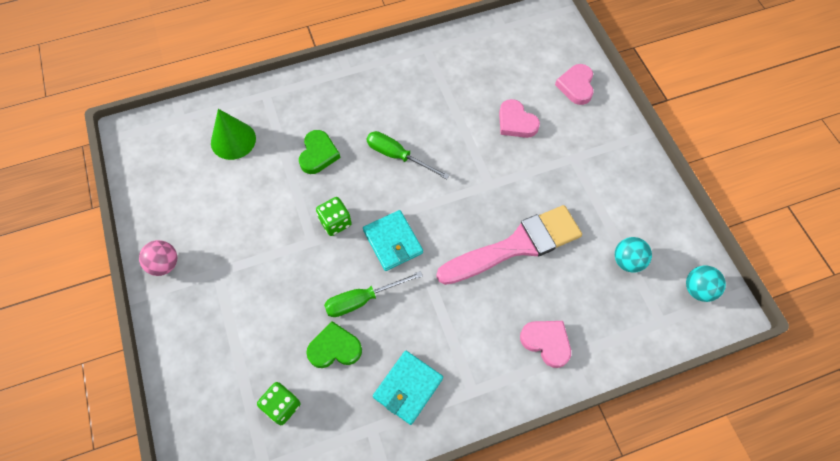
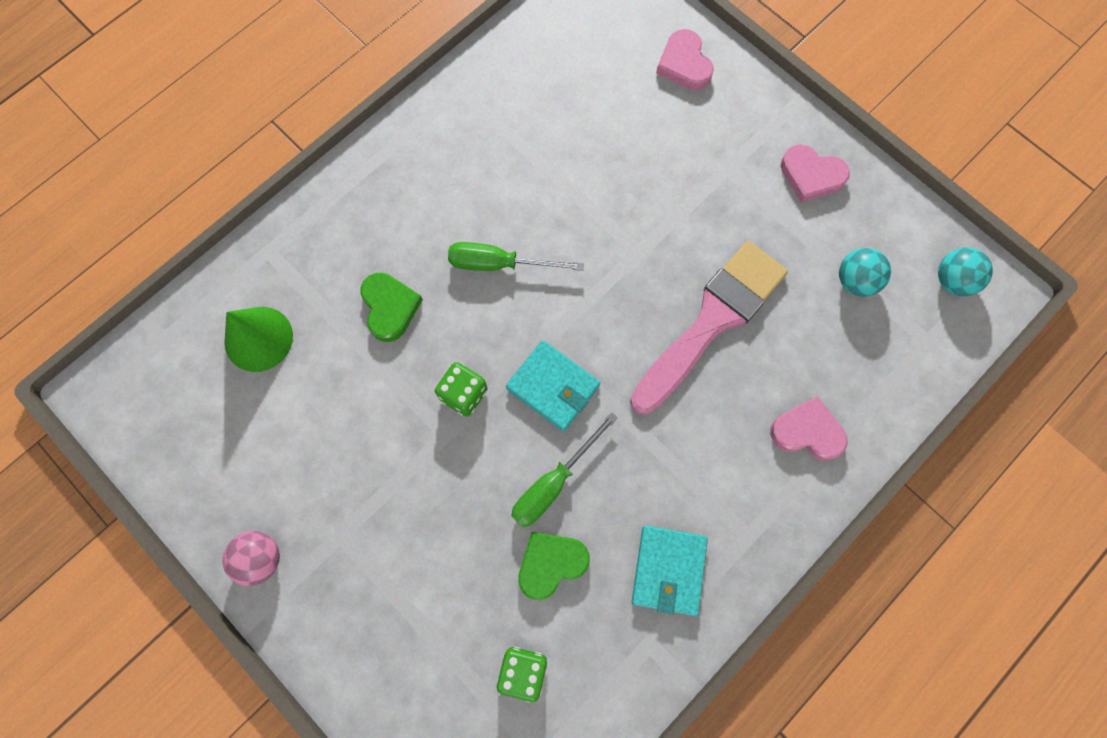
camera: 25 degrees left, 10 degrees up
pink heart [499,99,540,138] -> pink heart moved to [781,144,850,202]

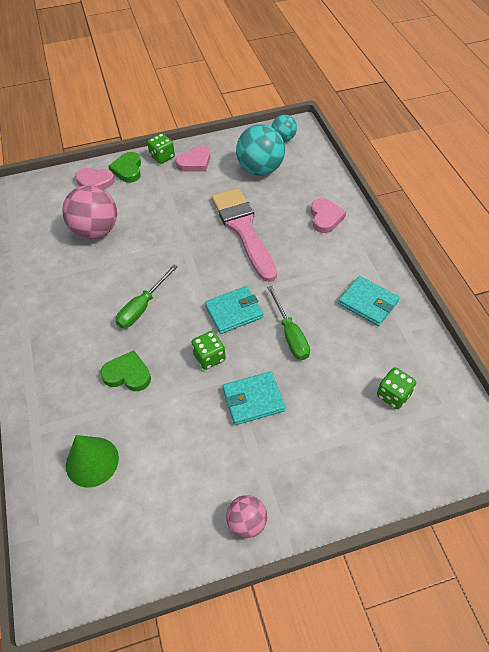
camera: 60 degrees left, 20 degrees down
green heart [518,532,590,600] -> green heart moved to [109,152,141,183]
pink heart [771,396,848,461] -> pink heart turned 135 degrees clockwise [311,198,346,233]
turquoise ball [839,248,891,297] -> turquoise ball [236,124,285,176], size x1.81
none -> pink ball [62,185,117,239]
none -> green dice [147,133,175,164]
none -> turquoise wallet [222,371,285,425]

